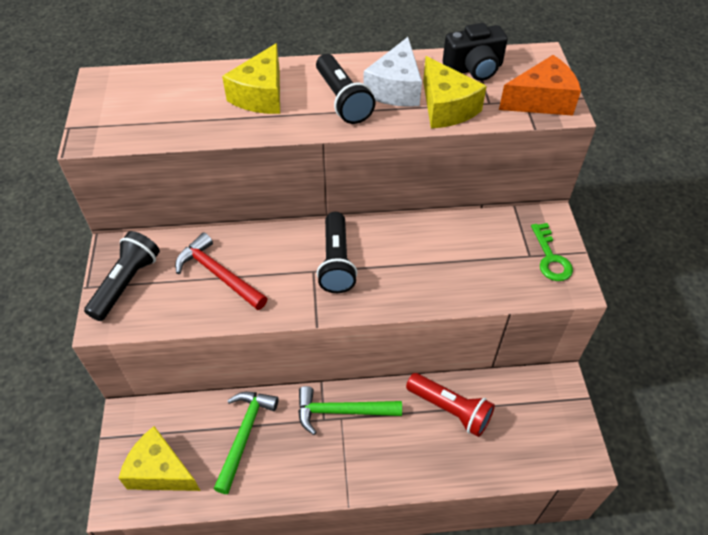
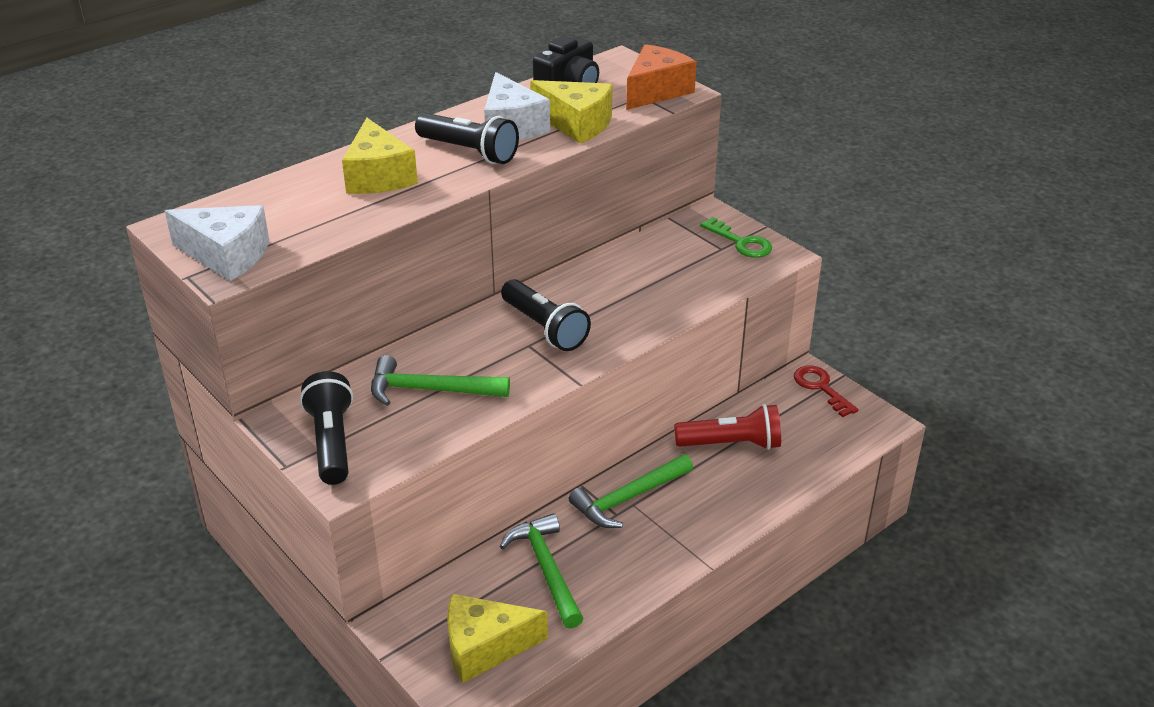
camera: 35 degrees left, 15 degrees down
red hammer [175,232,268,310] -> green hammer [371,355,510,406]
none -> white cheese [165,205,269,281]
none -> red key [794,365,858,417]

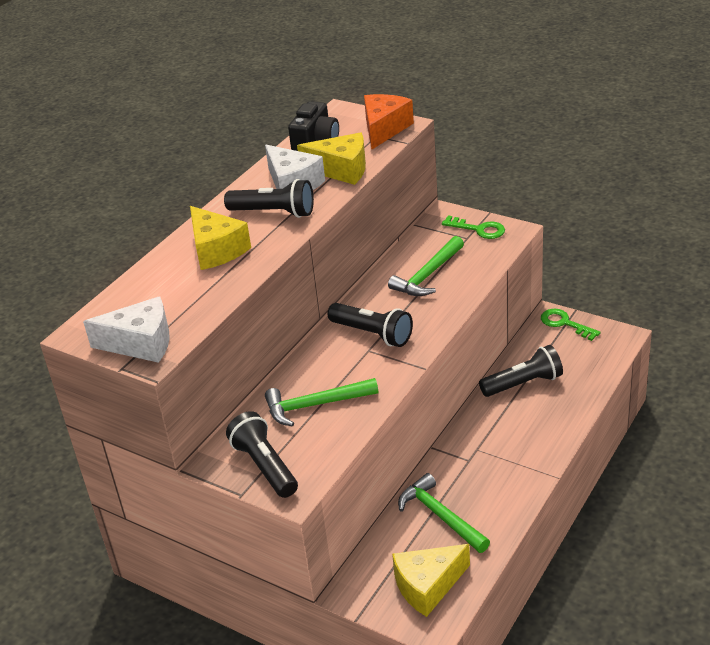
camera: 15 degrees left, 0 degrees up
green hammer [569,454,693,528] -> green hammer moved to [388,236,464,296]
red flashlight [674,404,781,450] -> black flashlight [479,345,563,397]
red key [794,365,858,417] -> green key [541,309,600,341]

